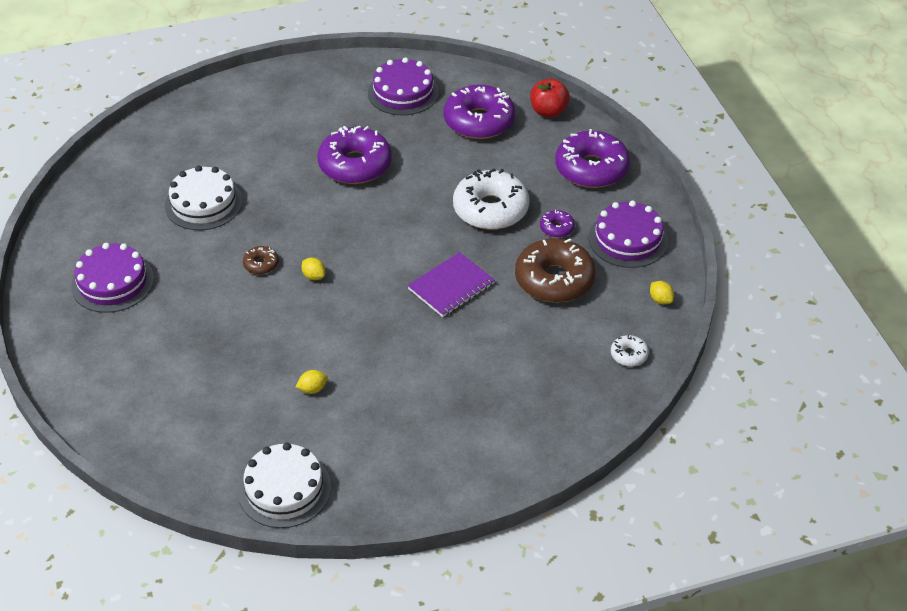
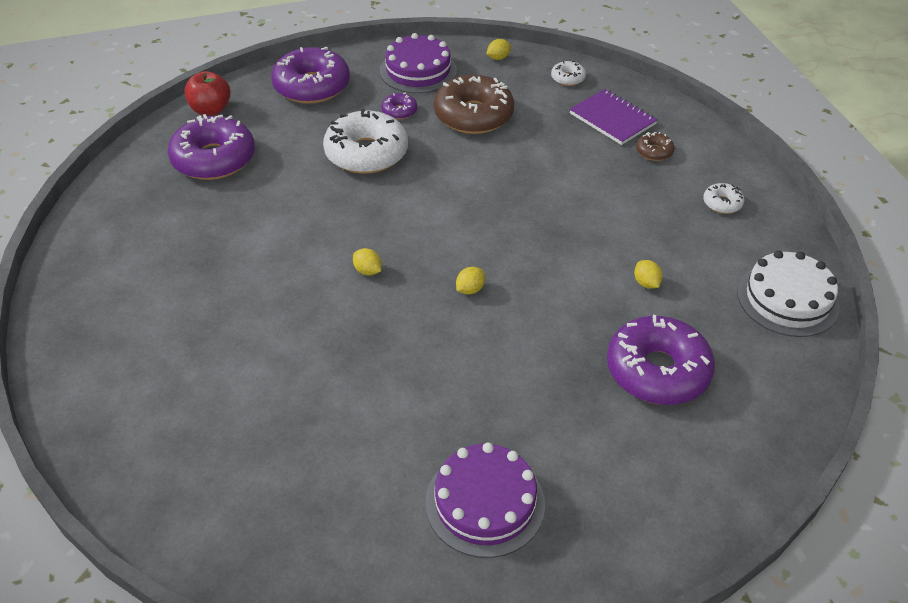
camera: 90 degrees left, 0 degrees up
white cake [165,165,243,230] -> none
brown donut [243,246,279,274] -> brown donut moved to [636,132,675,161]
purple donut [317,126,392,184] -> purple donut moved to [607,315,715,405]
purple cake [368,57,439,115] -> none
purple notebook [407,252,495,317] -> purple notebook moved to [570,89,658,145]
none -> yellow lemon [353,248,382,276]
none -> white donut [703,183,744,214]

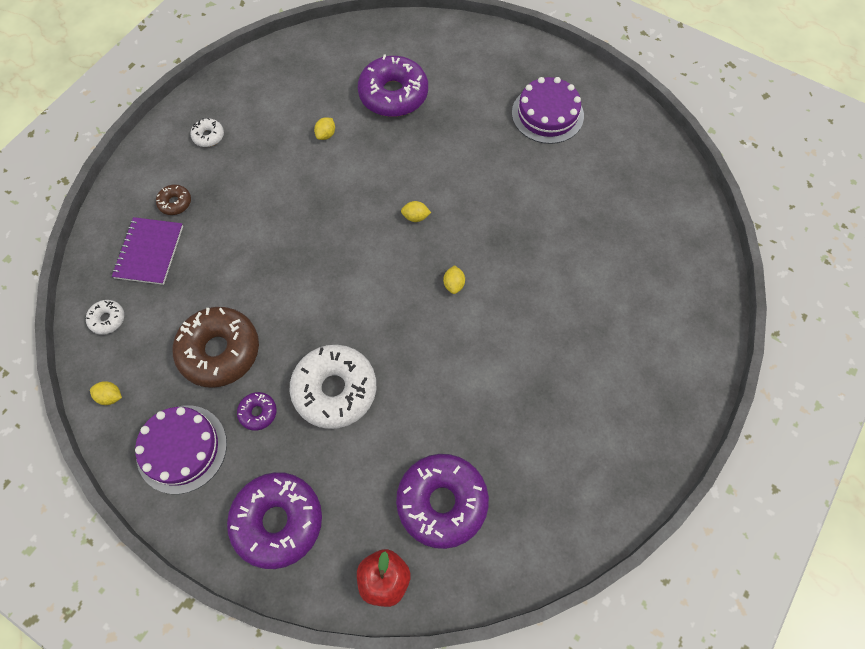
camera: 130 degrees left, 20 degrees up
white cake [737,251,840,337] -> none

